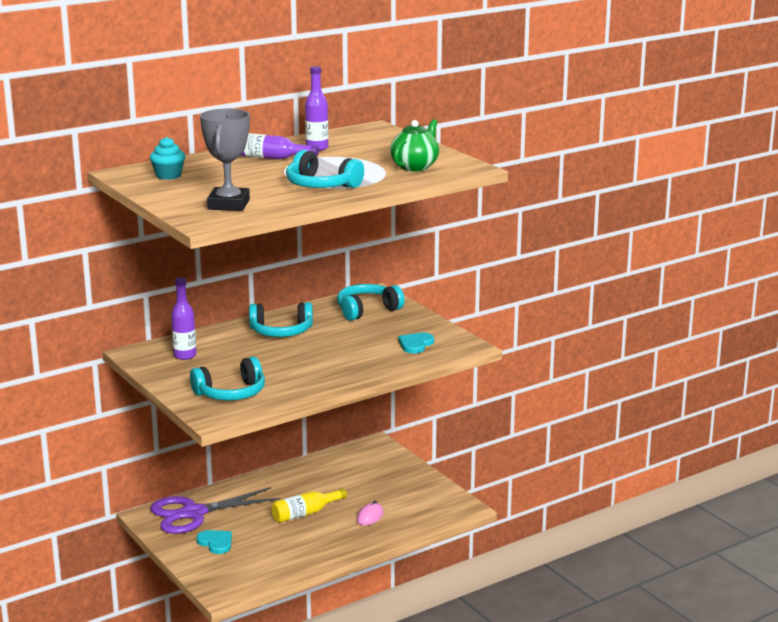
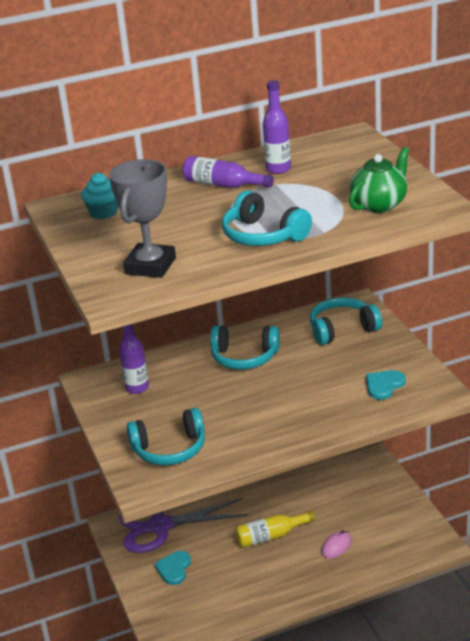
camera: 15 degrees right, 10 degrees up
turquoise heart [196,530,232,554] -> turquoise heart turned 135 degrees counterclockwise [154,551,191,585]

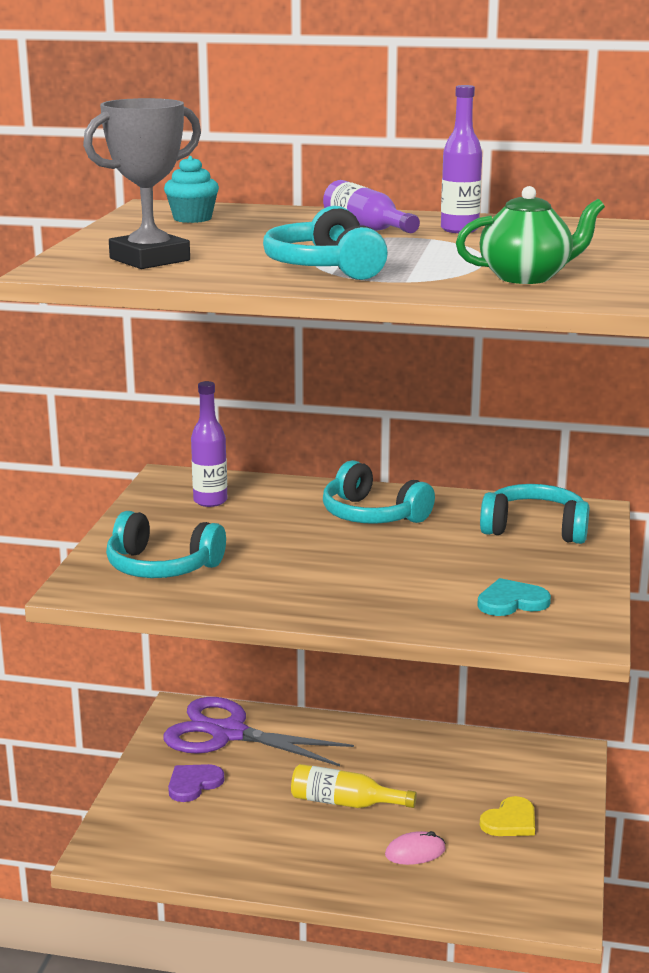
camera: 30 degrees right, 10 degrees down
turquoise heart [154,551,191,585] -> purple heart [168,764,224,802]
none -> yellow heart [480,796,535,836]

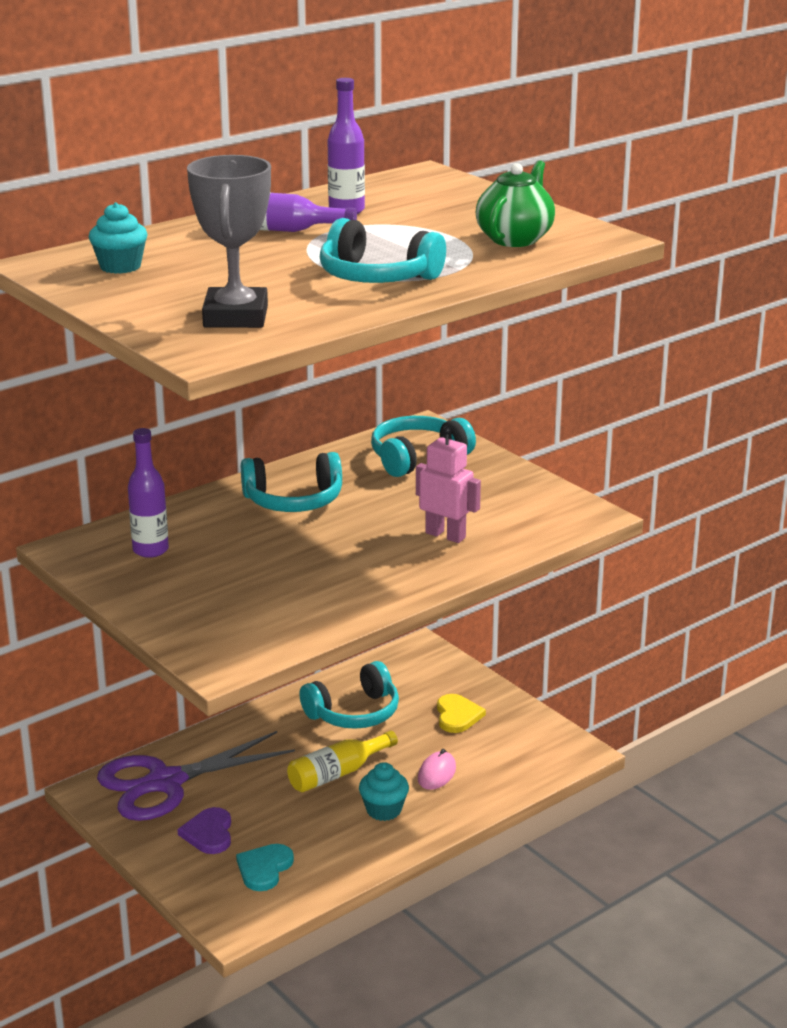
camera: 50 degrees left, 5 degrees up
turquoise headphones [106,511,226,578] -> turquoise headphones moved to [299,661,399,729]
turquoise heart [477,578,551,616] -> turquoise heart moved to [236,844,294,891]
none -> turquoise cupcake [359,762,409,821]
none -> pink robot [416,426,481,543]

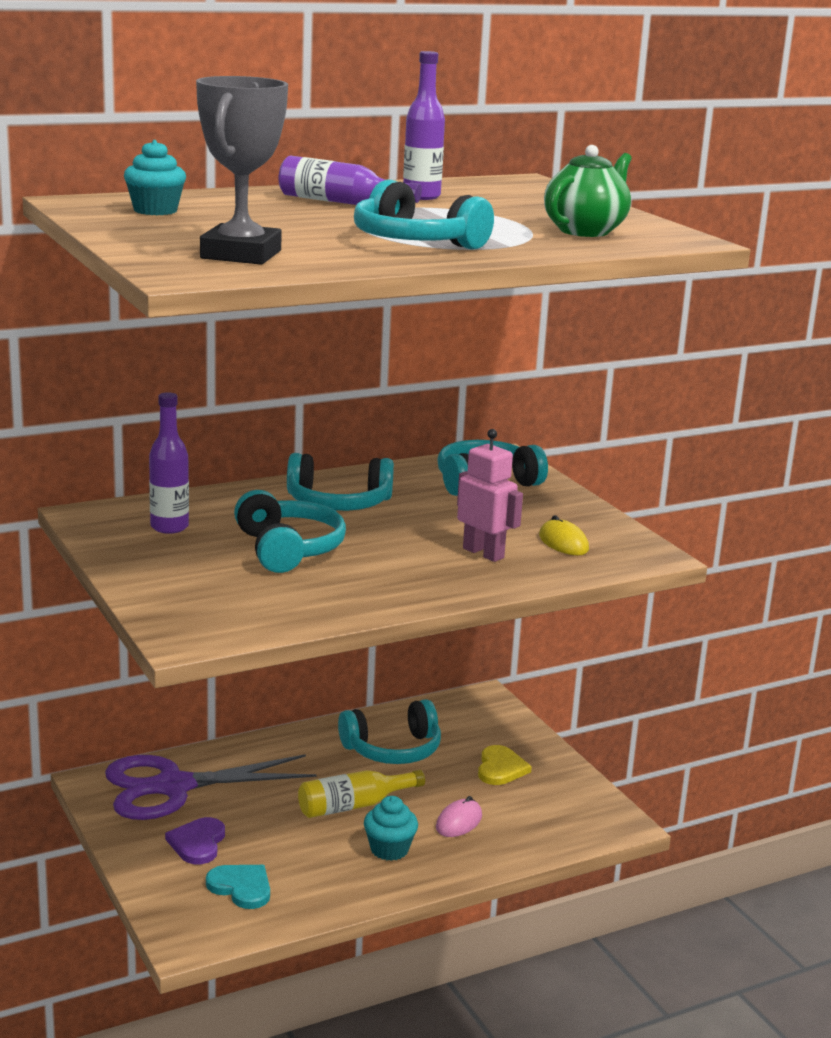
camera: 10 degrees right, 5 degrees down
turquoise heart [236,844,294,891] -> turquoise heart turned 90 degrees clockwise [206,865,270,909]
none -> turquoise headphones [234,490,346,573]
none -> yellow mouse [539,515,589,555]

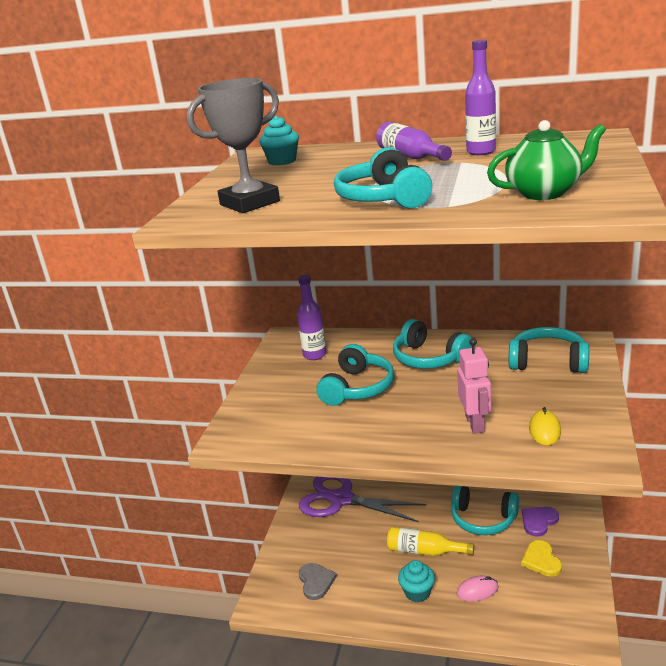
camera: 45 degrees right, 5 degrees up
purple heart [165,817,225,864] -> purple heart moved to [522,506,559,537]
turquoise heart [206,865,270,909] -> grey heart [299,563,337,600]
yellow heart [478,745,532,785] -> yellow heart turned 120 degrees clockwise [521,540,562,577]

